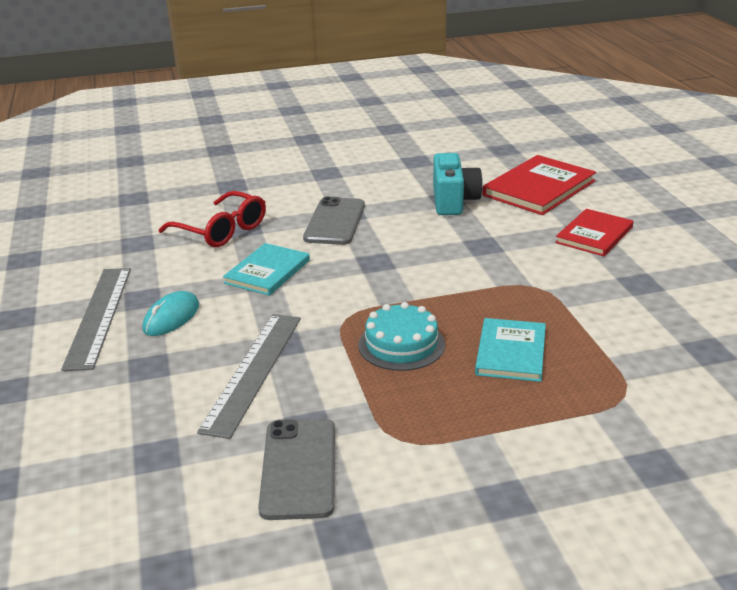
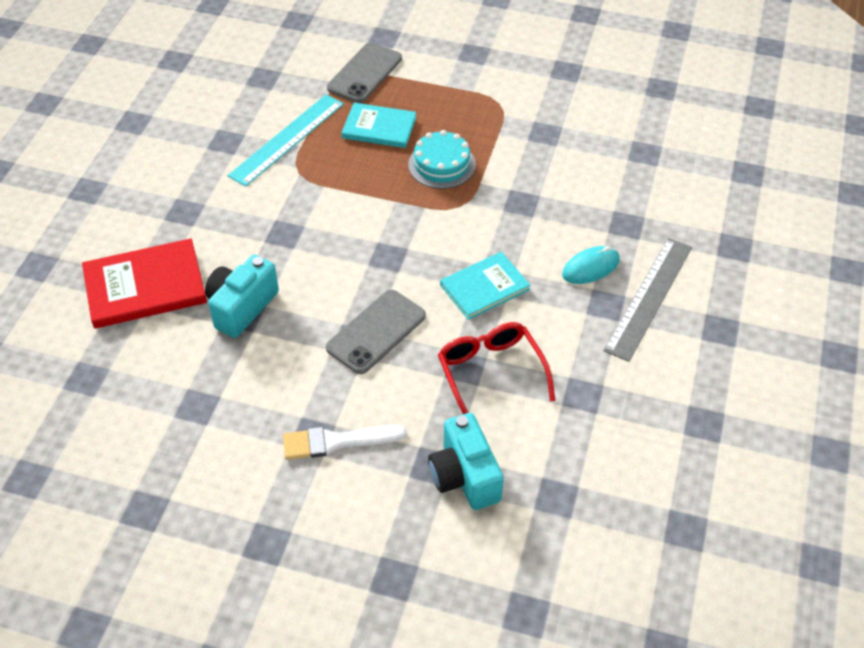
camera: 150 degrees left, 20 degrees up
grey ruler [197,314,301,439] -> none
grey phone [258,418,335,520] -> grey phone moved to [327,42,402,103]
turquoise book [475,318,546,382] -> turquoise book turned 60 degrees clockwise [342,103,416,148]
red book [555,209,633,256] -> none
none -> turquoise ruler [228,94,344,187]
none -> white brush [283,425,407,460]
none -> turquoise camera [428,413,504,510]

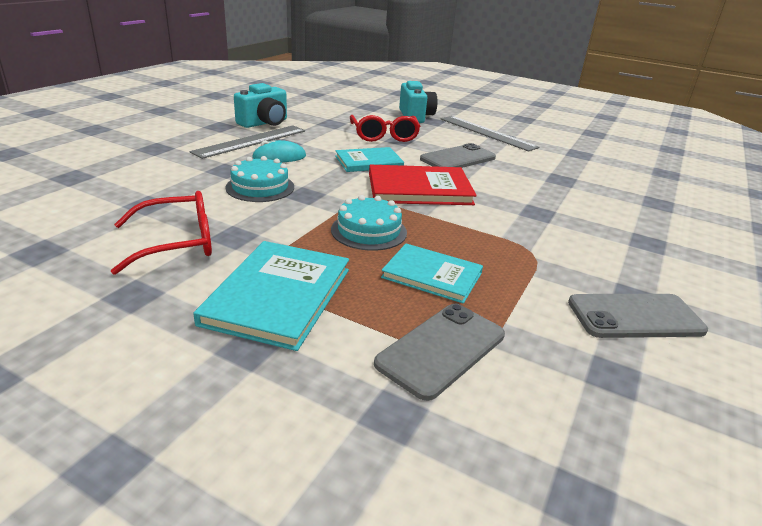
camera: 170 degrees left, 20 degrees down
red book [82,238,207,329] -> red book moved to [369,165,477,205]
turquoise camera [205,255,279,338] -> turquoise camera moved to [234,83,287,128]
turquoise ruler [228,94,344,187] -> none
white brush [283,425,407,460] -> grey ruler [441,116,539,151]
none -> red glasses [111,191,212,275]
none -> turquoise book [193,241,349,351]
none -> turquoise cake [225,156,294,202]
none -> grey phone [568,294,708,338]

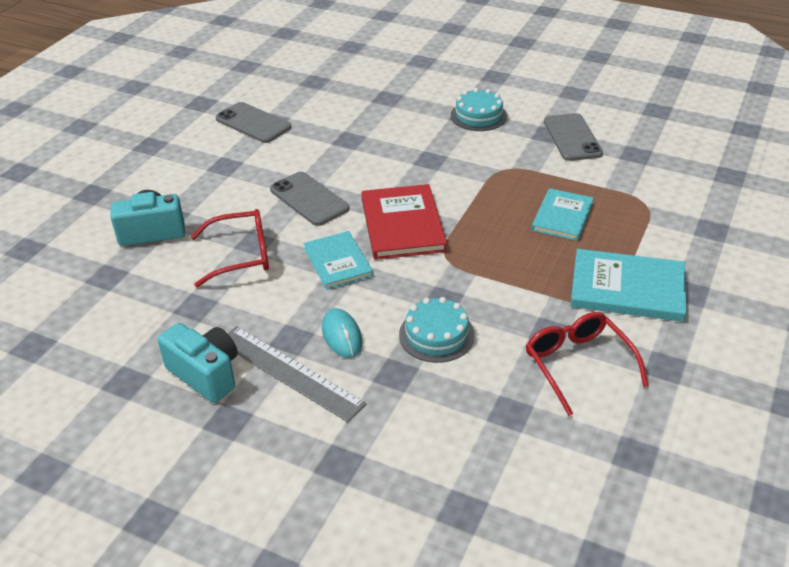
camera: 90 degrees left, 10 degrees up
turquoise cake [331,195,407,251] -> turquoise cake moved to [451,88,507,131]
grey phone [374,304,505,401] -> grey phone moved to [216,102,291,143]
grey ruler [441,116,539,151] -> none

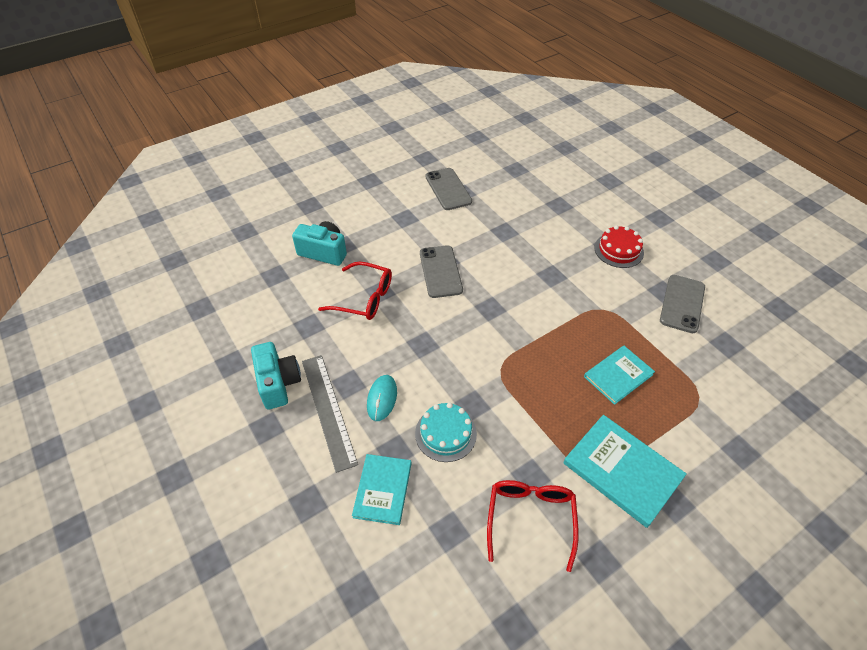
camera: 30 degrees right, 10 degrees up
turquoise book [304,231,373,290] -> turquoise book moved to [352,454,411,525]
red book [361,184,447,260] -> none
turquoise cake [451,88,507,131] -> red cake [594,225,644,268]

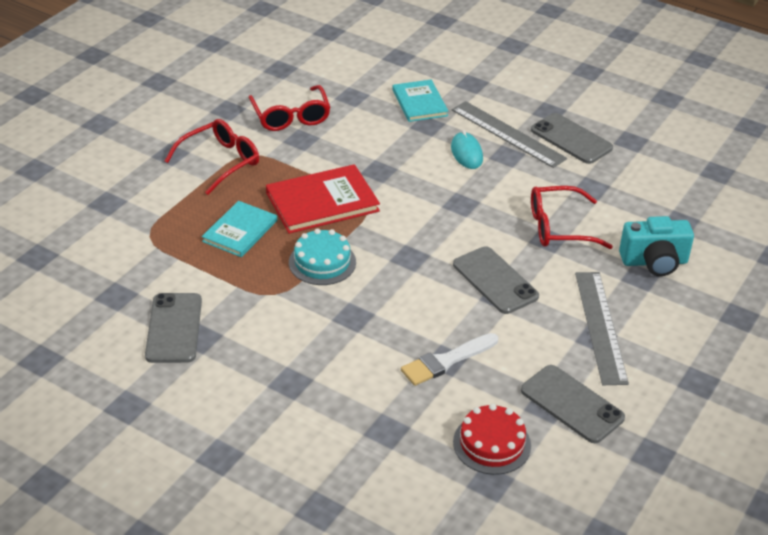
camera: 155 degrees right, 10 degrees down
turquoise camera [251,342,301,409] -> grey phone [531,113,613,164]
turquoise cake [415,403,477,462] -> turquoise cake moved to [289,228,356,285]
turquoise book [563,415,687,528] -> red glasses [165,119,259,195]
red cake [594,225,644,268] -> red cake moved to [453,404,531,475]
none -> red book [266,164,380,234]
none -> white brush [401,333,498,386]
none -> grey ruler [575,272,629,385]

